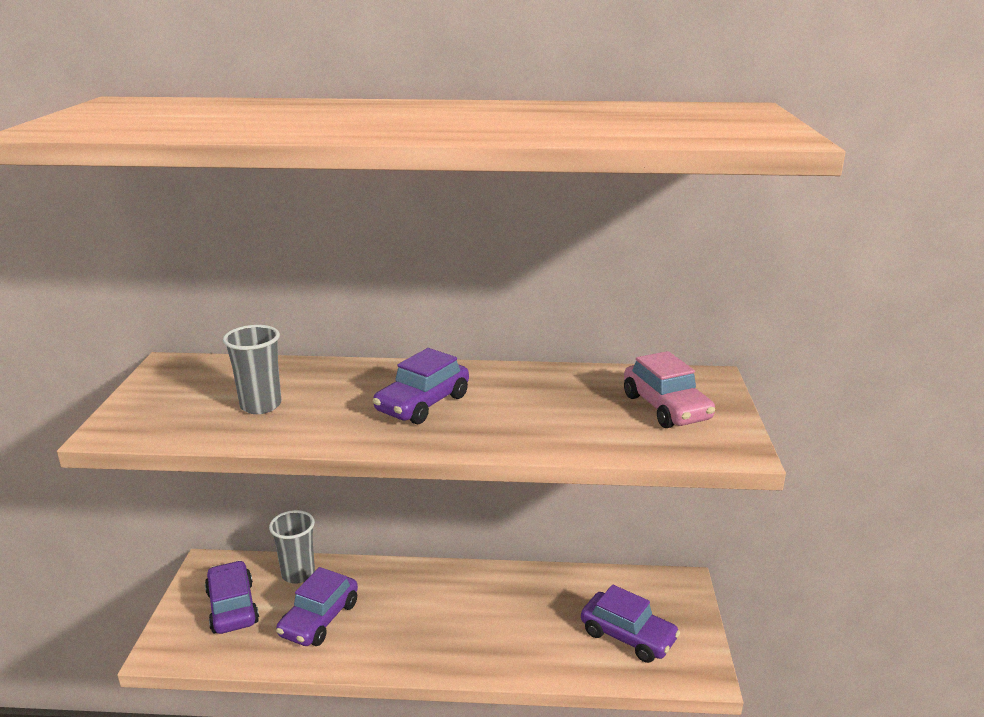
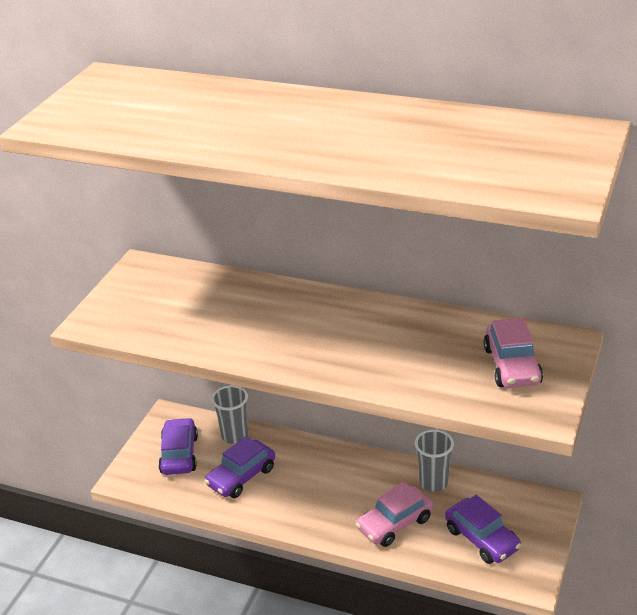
camera: 20 degrees right, 10 degrees up
grey cup [223,325,281,414] -> grey cup moved to [415,429,454,492]
purple car [373,348,469,424] -> none
none -> pink car [356,482,433,547]

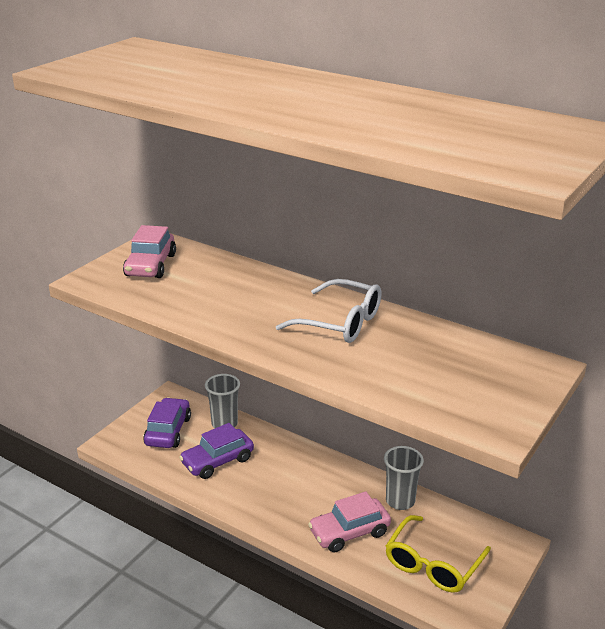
camera: 10 degrees right, 5 degrees down
purple car [445,495,521,564] -> yellow glasses [386,515,491,593]
pink car [483,318,543,388] -> pink car moved to [123,225,176,278]
none -> white glasses [276,279,382,343]

